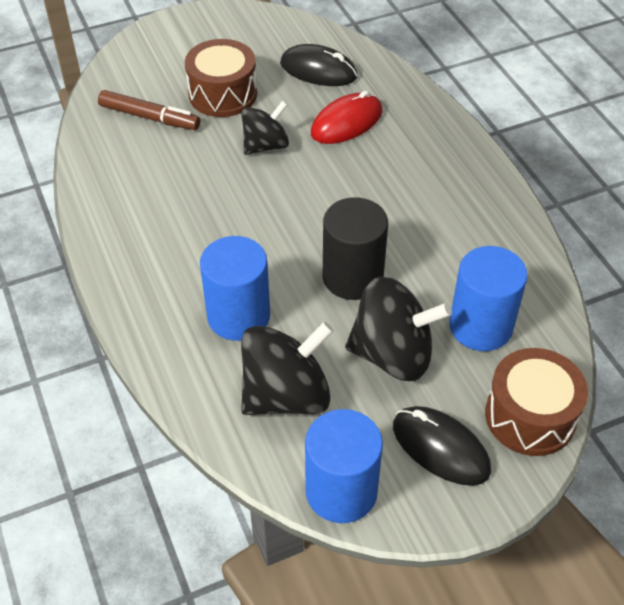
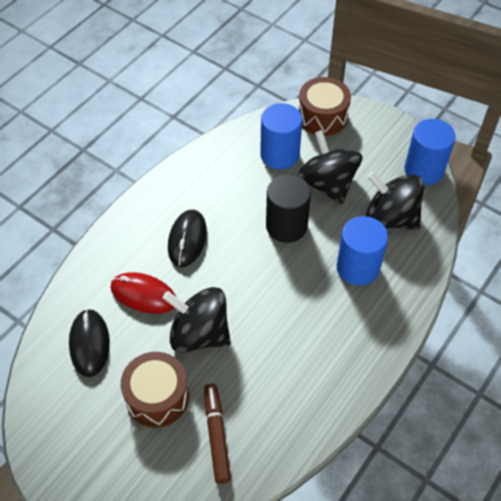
camera: 120 degrees left, 5 degrees up
black spinning top [242,101,289,155] -> black spinning top [163,287,231,353], size x1.56
black mouse [393,406,491,486] -> black mouse moved to [168,210,207,267]

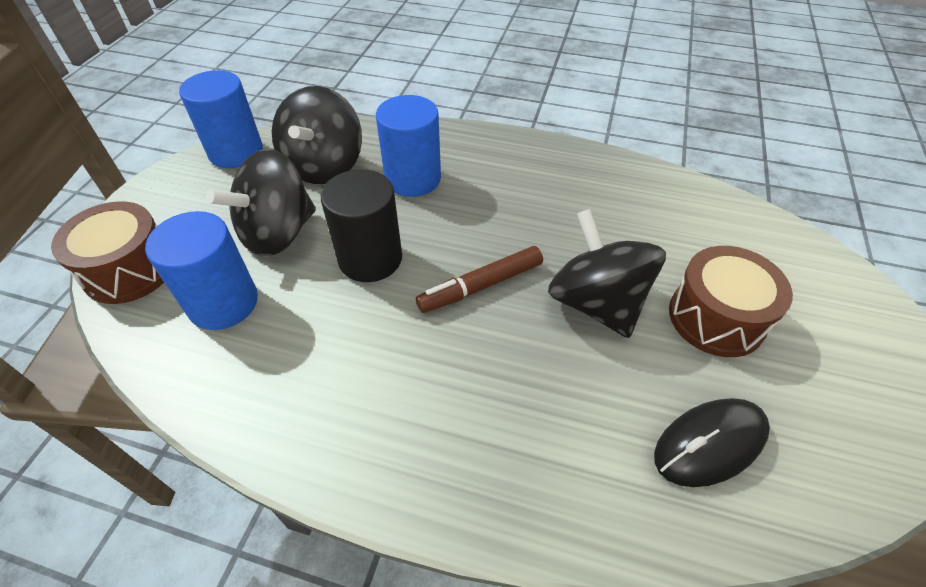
camera: 110 degrees left, 5 degrees down
red mouse [111,272,176,314] -> none
black spinning top [163,287,231,353] -> black spinning top turned 150 degrees clockwise [548,209,666,338]
black mouse [168,210,207,267] -> none
brown marker [204,384,231,484] -> brown marker moved to [416,246,543,313]

